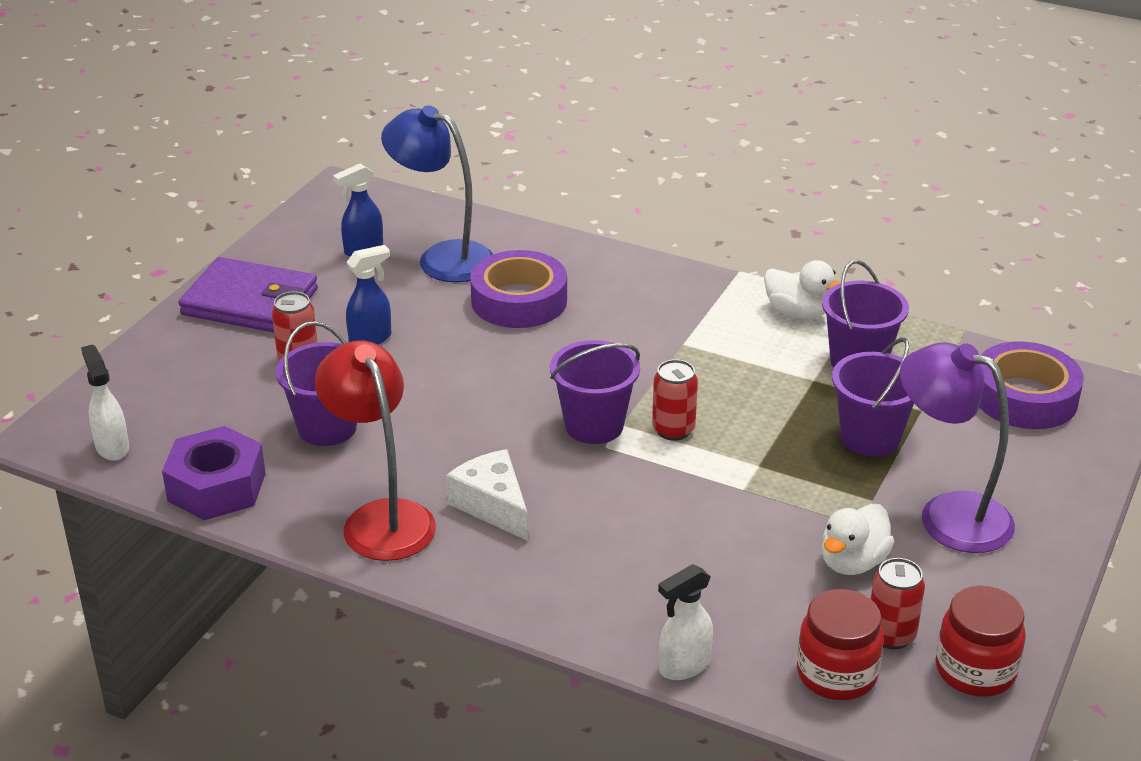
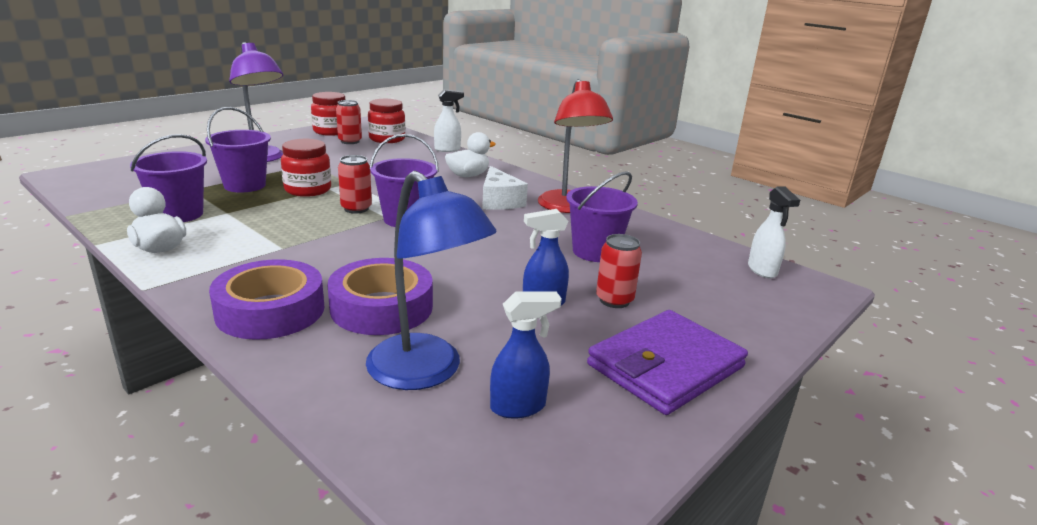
camera: 165 degrees left, 10 degrees down
purple nut [162,426,266,520] -> none
purple wallet [178,257,318,332] -> purple wallet turned 75 degrees counterclockwise [587,310,748,415]
white duck [822,504,894,575] -> white duck moved to [445,132,496,177]
purple tape [979,341,1084,429] -> purple tape moved to [209,259,324,340]
none -> red jar [281,139,331,197]

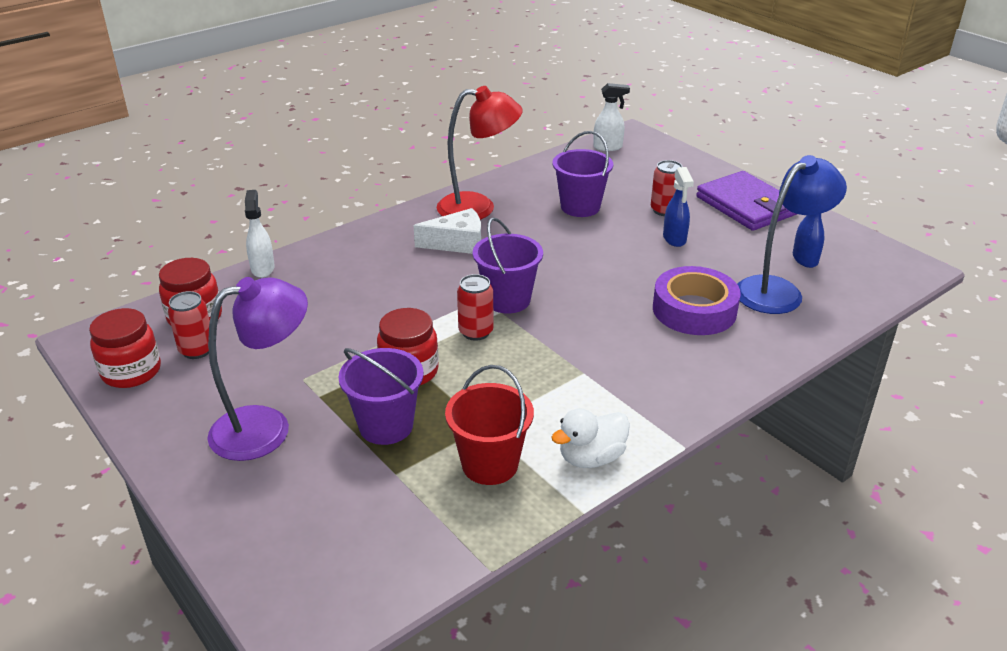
camera: 80 degrees left, 10 degrees up
purple bucket [130,134,207,222] -> red bucket [445,365,534,485]
purple tape [209,259,324,340] -> none
white duck [445,132,496,177] -> none

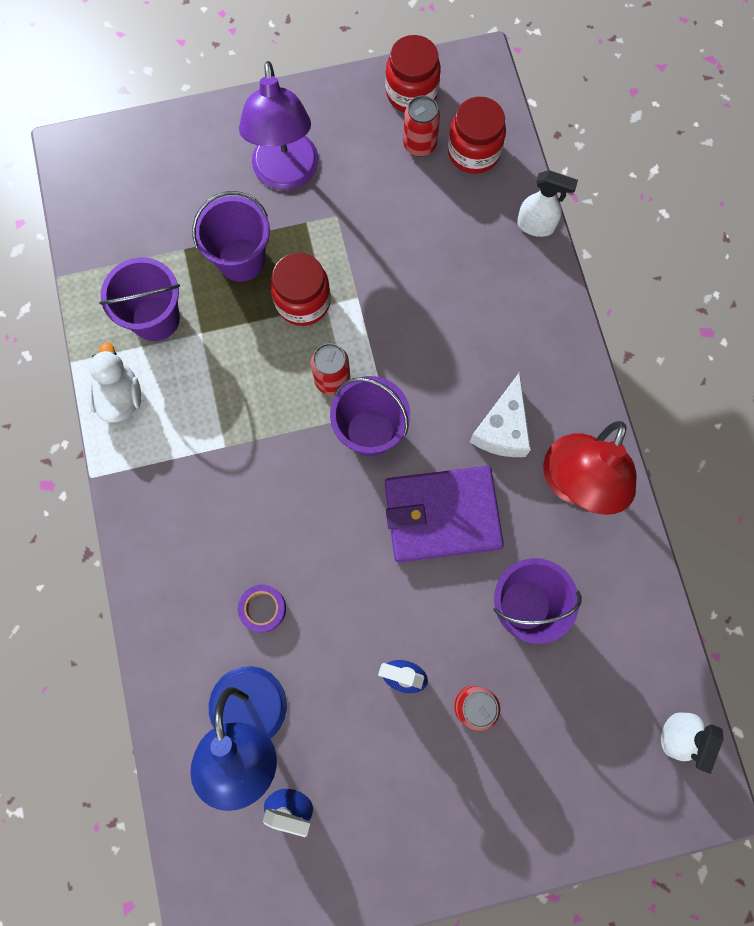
camera: 115 degrees right, 40 degrees up
red bucket [445,365,534,485] -> purple bucket [99,257,180,341]
purple tape [653,266,741,335] -> purple tape [238,585,286,632], size x0.49
purple wallet [696,171,797,231] -> purple wallet moved to [385,466,504,562]

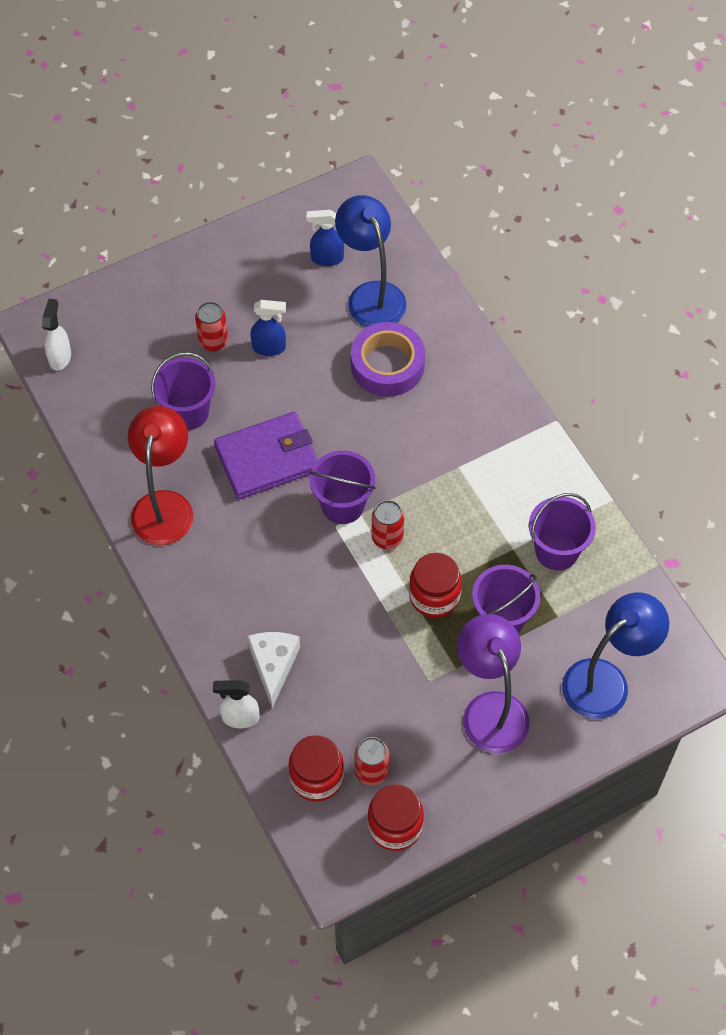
camera: 165 degrees right, 15 degrees down
white duck [88,342,141,423] -> none
purple tape [238,585,286,632] -> purple tape [351,322,425,397], size x2.04
white cheese [470,372,531,457] -> white cheese moved to [247,632,300,708]
none -> blue lamp [562,592,669,719]

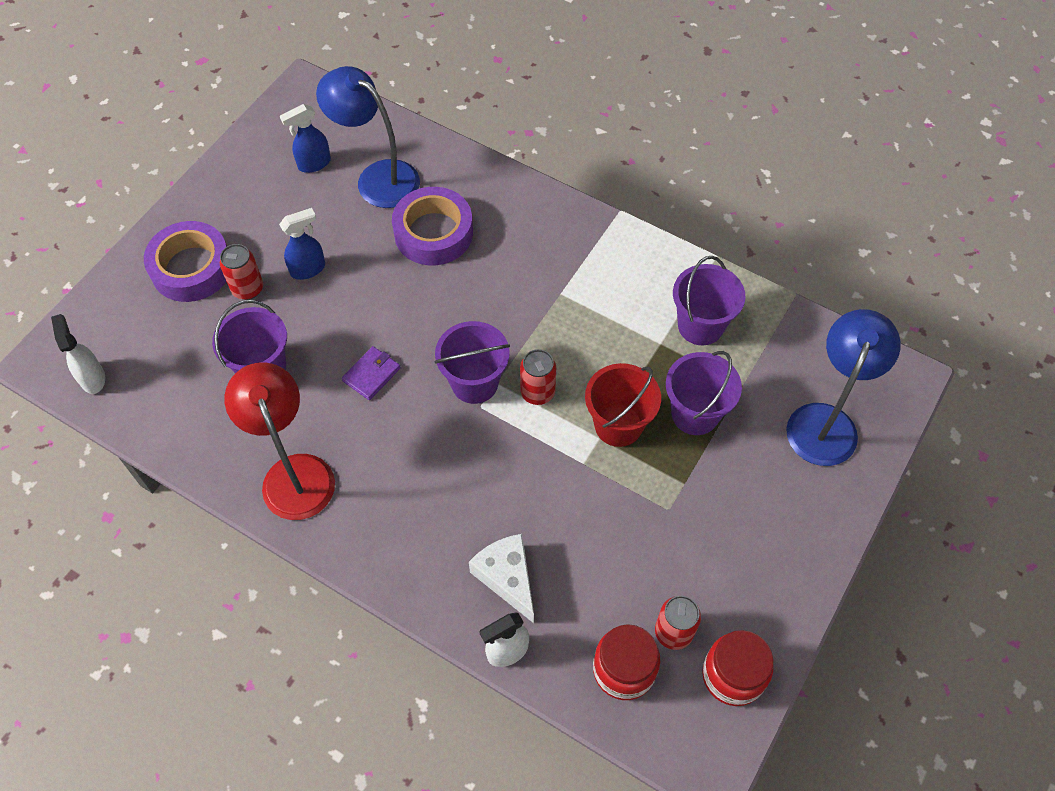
camera: 30 degrees left, 0 degrees up
purple wallet [214,412,318,499] -> purple wallet [342,346,401,400], size x0.48
red jar [409,553,462,617] -> red bucket [585,363,661,447]
purple lamp [457,614,529,753] -> none
none -> purple tape [144,221,227,302]

